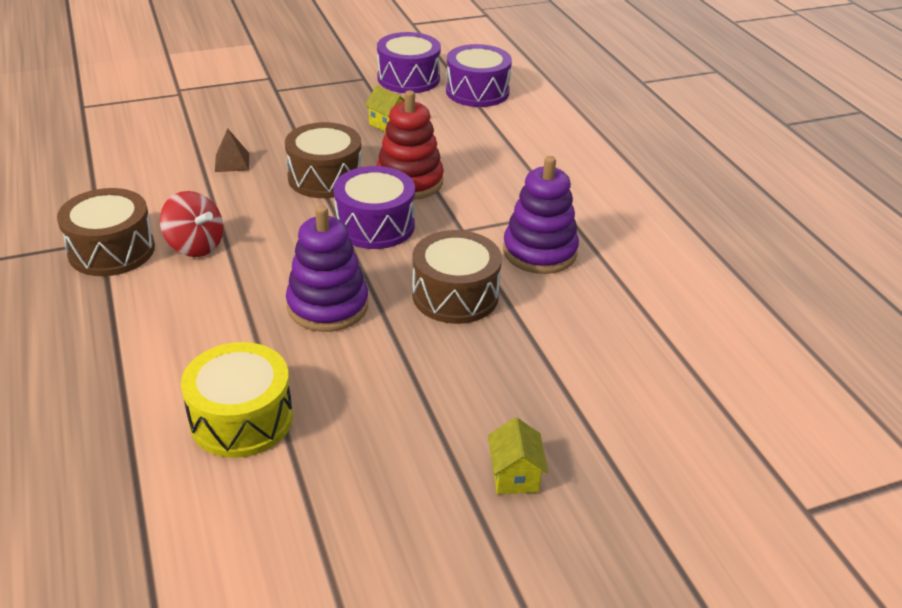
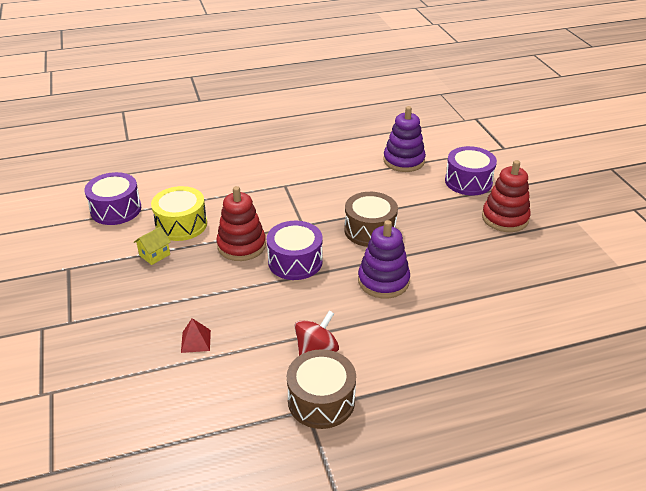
camera: 85 degrees left, 0 degrees up
yellow drum [181,342,293,458] -> yellow drum moved to [151,186,207,241]
brown pyramid [215,128,249,172] -> red pyramid [181,318,211,353]
brown drum [285,122,362,198] -> none
purple drum [377,32,441,93] -> purple drum moved to [445,146,497,196]
yellow house [488,417,548,494] -> red stacking toy [482,160,531,232]
purple stacking toy [503,156,579,274] -> purple stacking toy moved to [383,106,426,172]

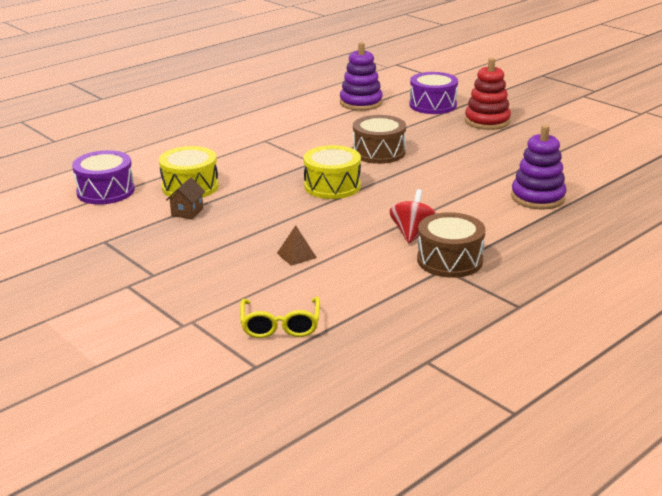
camera: 25 degrees left, 10 degrees down
yellow house [134,226,171,265] -> brown house [166,177,205,219]
red pyramid [181,318,211,353] -> brown pyramid [277,225,317,266]
red stacking toy [216,186,266,261] -> none
purple drum [267,221,322,280] -> yellow drum [304,145,361,199]
purple stacking toy [358,220,410,298] -> purple stacking toy moved to [511,125,566,209]
none -> yellow glasses [240,297,320,338]

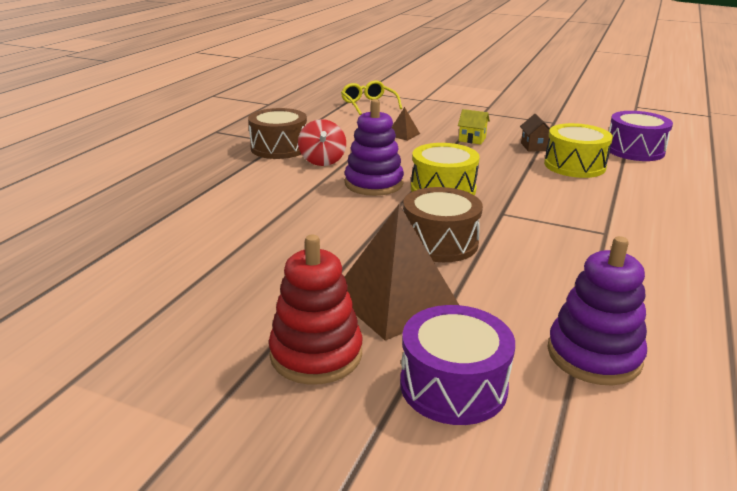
camera: 155 degrees right, 0 degrees up
purple stacking toy [511,125,566,209] -> purple stacking toy moved to [345,99,404,196]
none -> brown pyramid [345,204,459,341]
none -> yellow house [458,109,490,145]

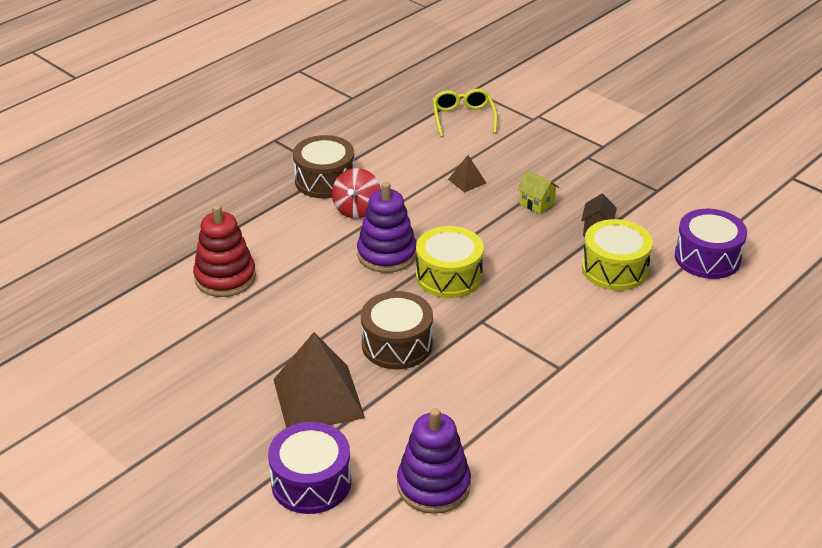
camera: 20 degrees right, 10 degrees up
red stacking toy [269,235,362,385] -> red stacking toy moved to [193,205,256,297]

